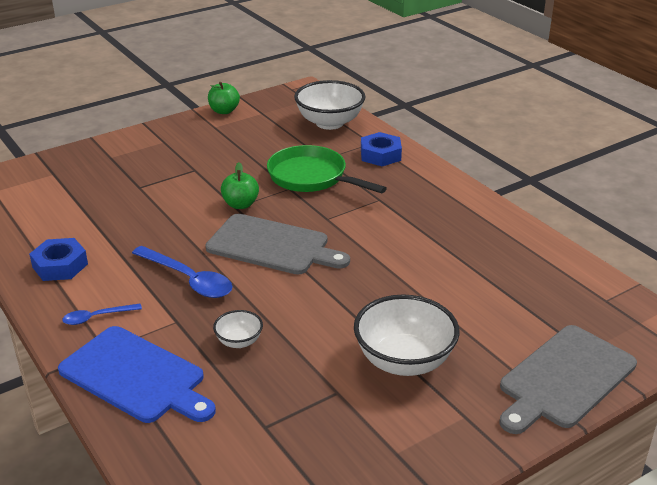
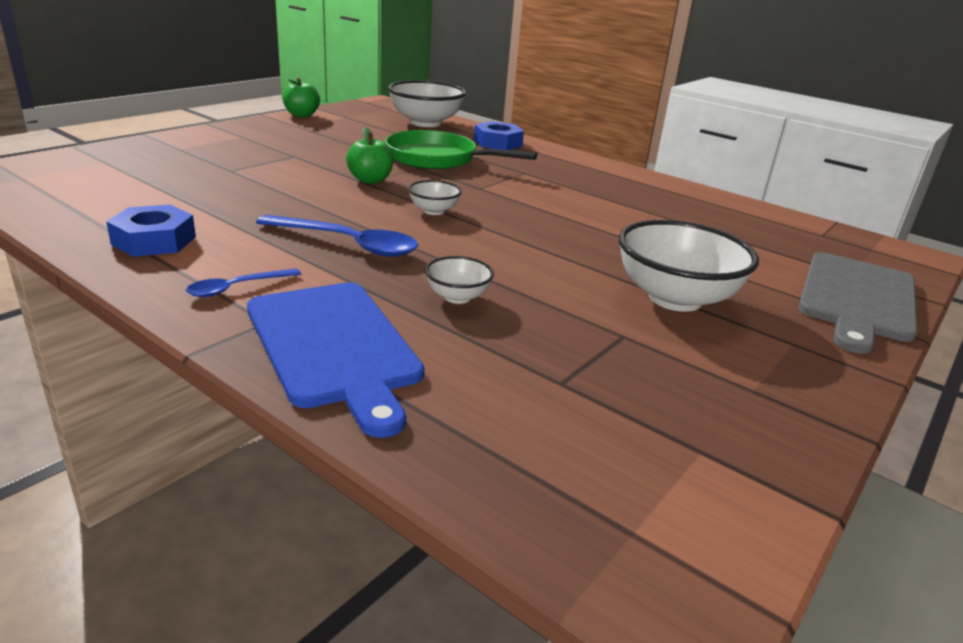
camera: 20 degrees left, 5 degrees down
blue cutting board [58,326,216,423] -> blue cutting board turned 45 degrees clockwise [247,282,424,438]
grey cutting board [205,214,350,275] -> white bowl [408,180,462,215]

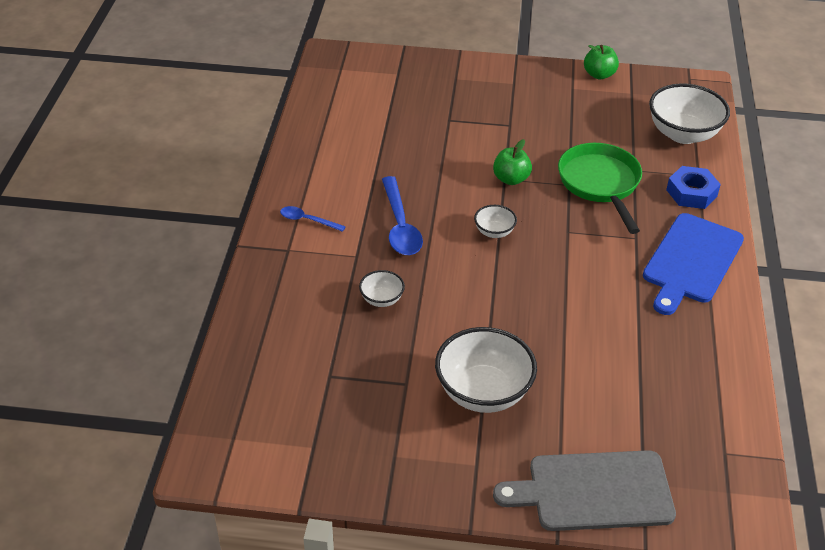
camera: 60 degrees right, 15 degrees up
blue nut [106,205,196,257] -> none
blue cutting board [247,282,424,438] -> blue cutting board moved to [643,213,744,315]

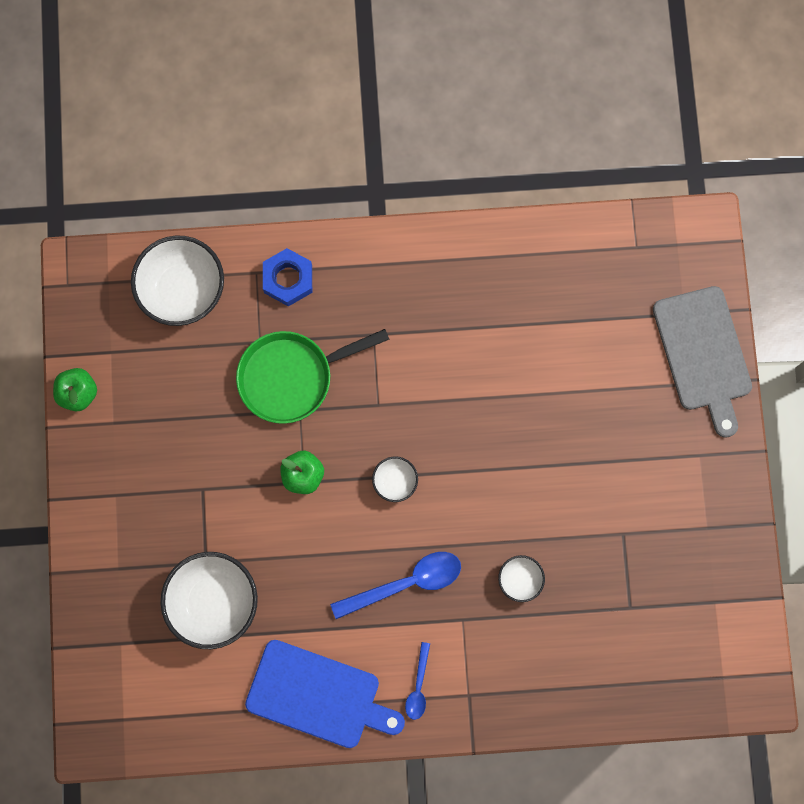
camera: 100 degrees left, 35 degrees up
white bowl [435,327,537,413] -> white bowl moved to [160,552,258,649]
blue cutting board [643,213,744,315] -> blue cutting board moved to [245,640,405,748]

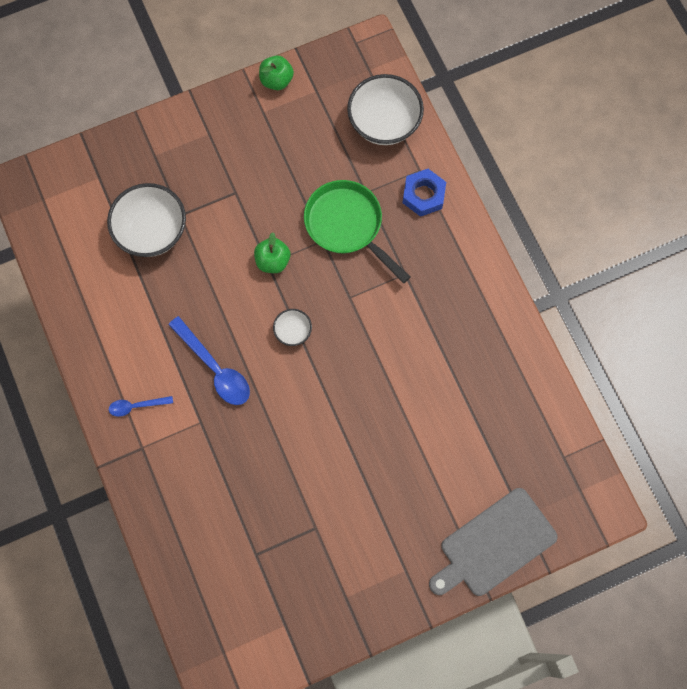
camera: 70 degrees right, 5 degrees down
blue cutting board [245,640,405,748] -> none
white bowl [498,555,545,602] -> none

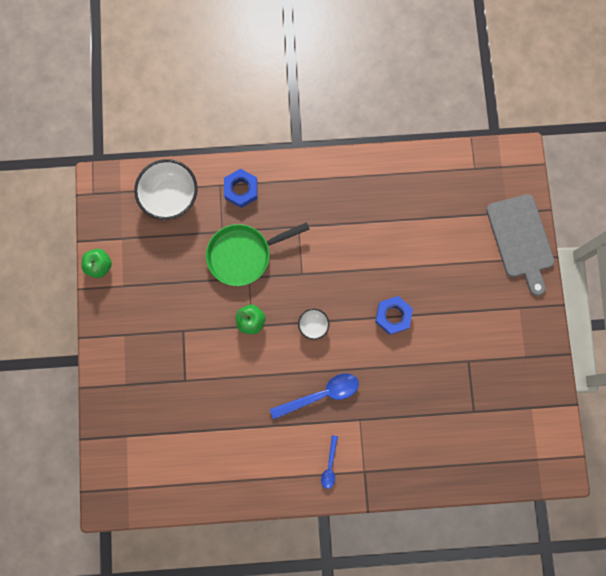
camera: 70 degrees left, 5 degrees up
white bowl [107,183,186,257] -> none
none -> blue nut [375,296,413,335]

